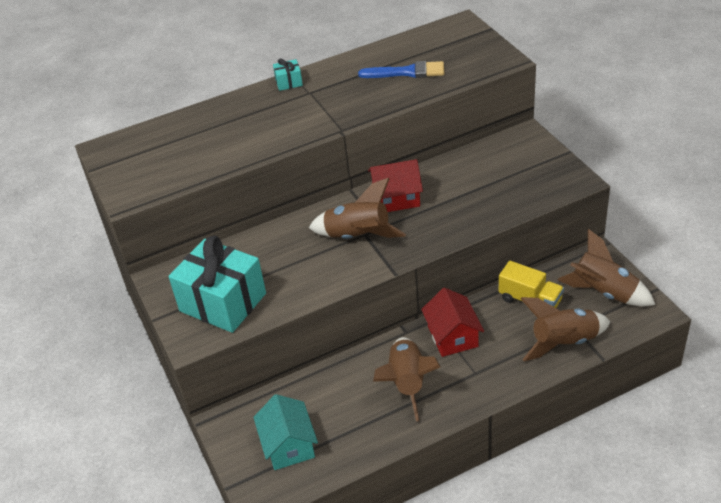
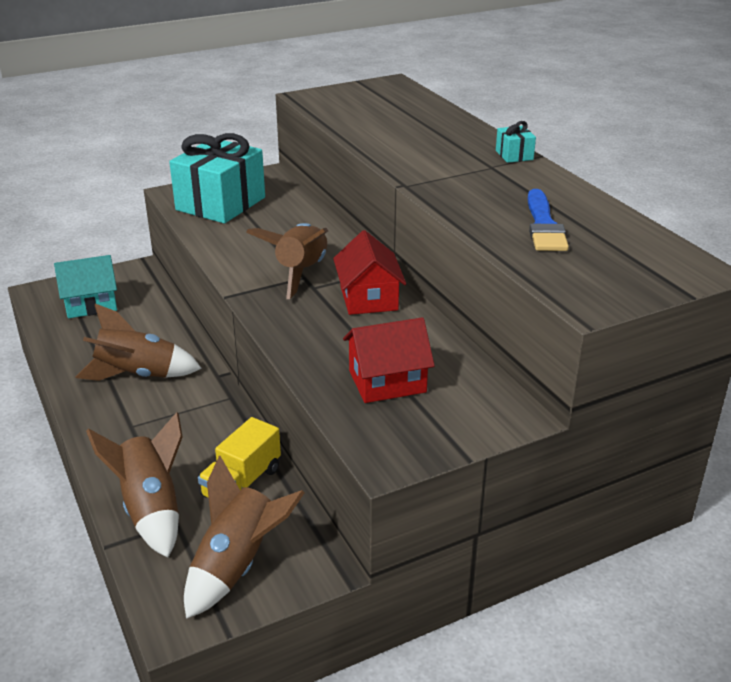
camera: 85 degrees right, 10 degrees down
red house [421,288,484,357] -> red house moved to [343,317,435,403]

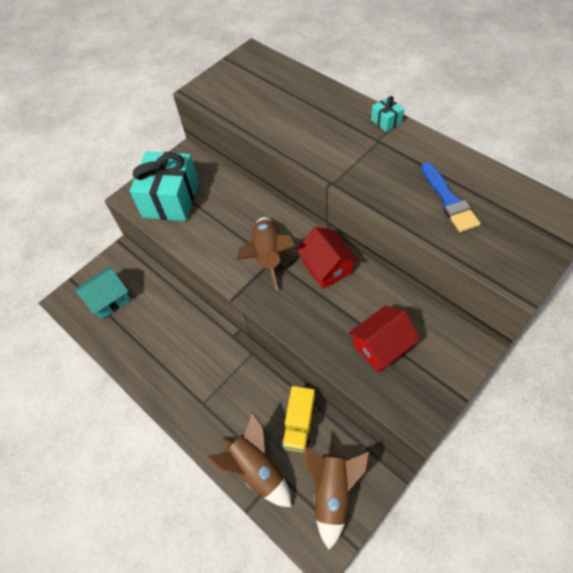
camera: 15 degrees left, 25 degrees up
brown rocket [75,304,202,381] -> none

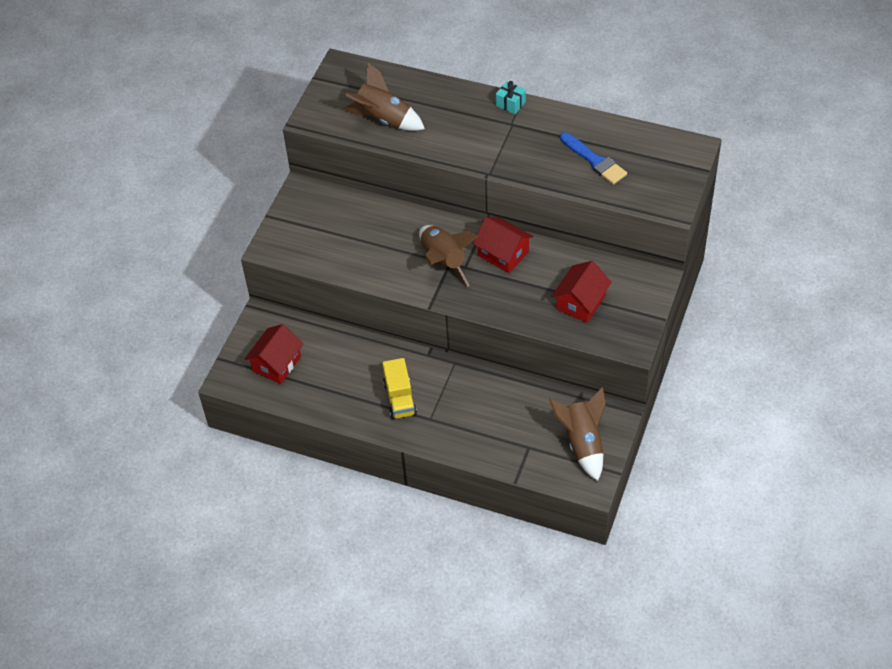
camera: 25 degrees left, 5 degrees down
turquoise house [76,267,131,319] -> red house [245,324,303,384]
turquoise gift [130,151,199,221] -> none
brown rocket [206,412,291,507] -> brown rocket moved to [344,62,425,131]
yellow truck [282,386,316,453] -> yellow truck moved to [382,358,417,419]

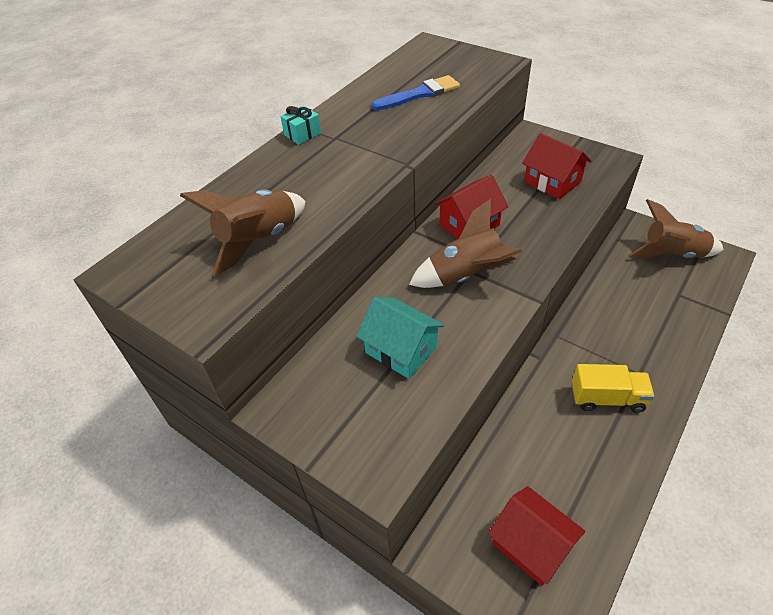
camera: 75 degrees left, 5 degrees down
none -> turquoise house [356,297,445,379]

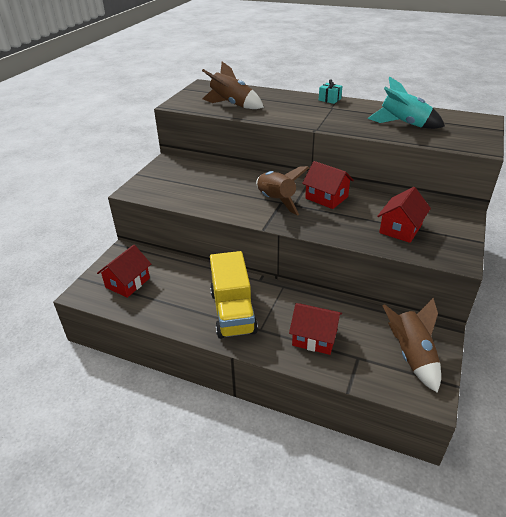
camera: 75 degrees right, 10 degrees down
turquoise house [356,297,445,379] -> none
blue brush [371,75,460,110] -> turquoise rocket [367,76,445,129]
yellow truck [572,364,655,413] -> yellow truck [210,251,258,339], size x1.60
none -> red house [289,303,342,355]

